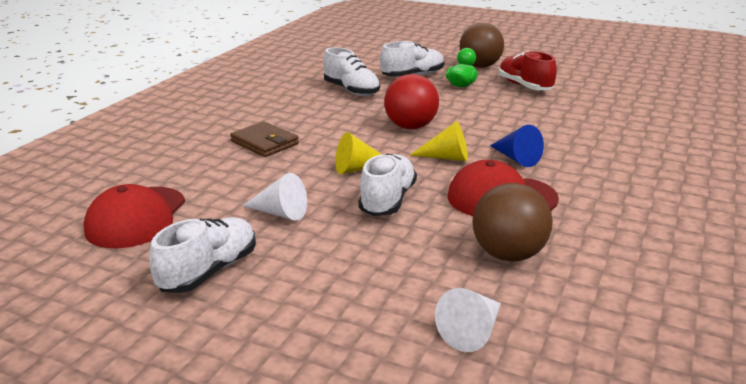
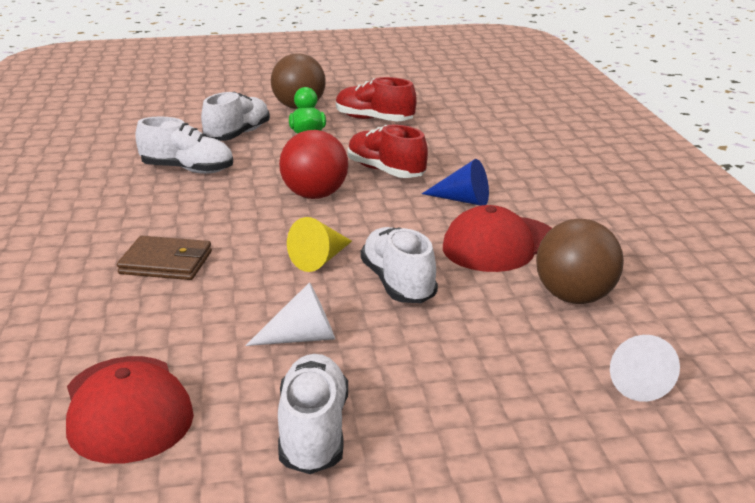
camera: 35 degrees left, 0 degrees up
yellow cone [409,121,468,161] -> none
none -> red shoe [347,124,428,178]

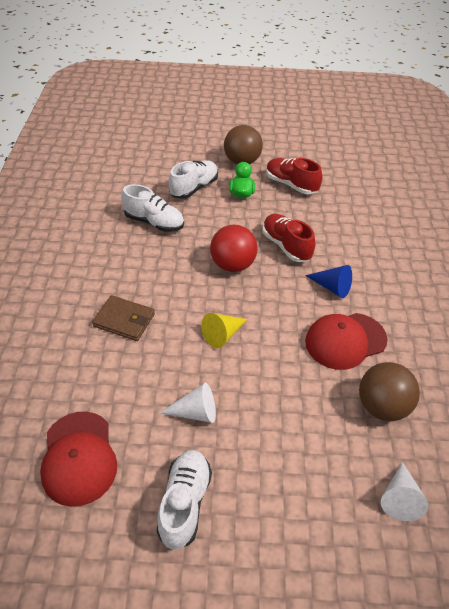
camera: 10 degrees right, 20 degrees up
white shoe [360,227,438,303] -> none

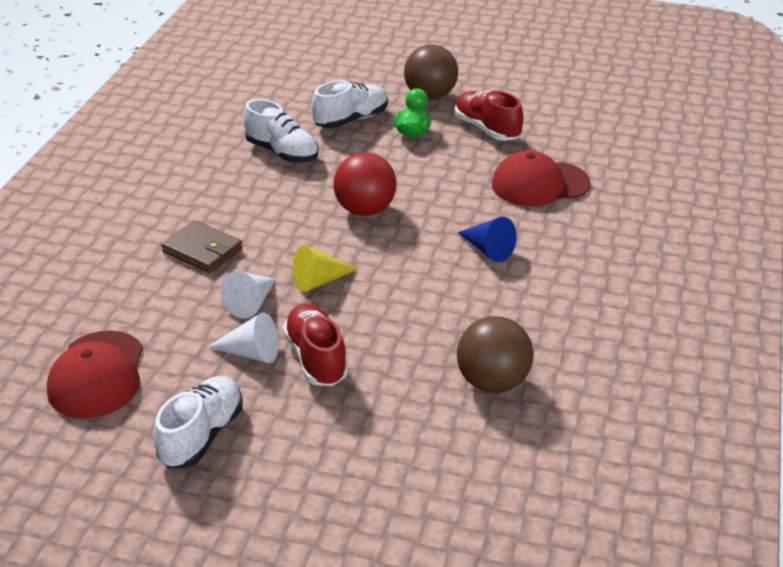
camera: 15 degrees right, 10 degrees down
red shoe [263,214,315,262] -> red shoe moved to [283,303,349,386]
red cap [305,313,387,370] -> red cap moved to [492,150,591,206]
white cone [381,462,428,521] -> white cone moved to [220,271,276,319]

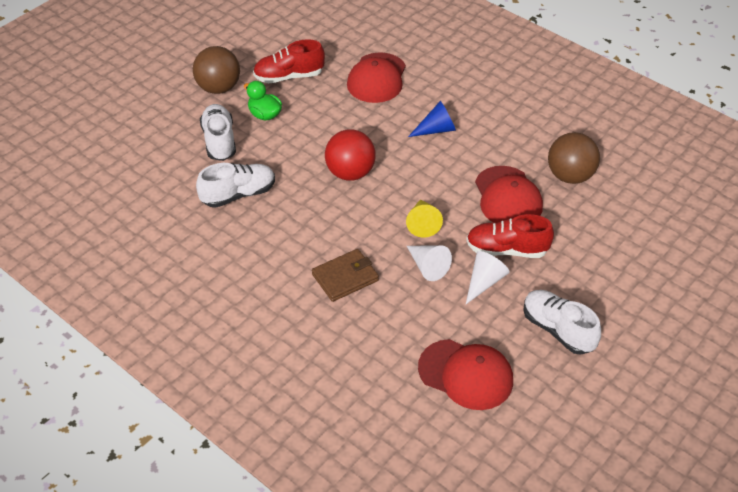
camera: 65 degrees left, 10 degrees up
none -> red cap [475,166,543,223]

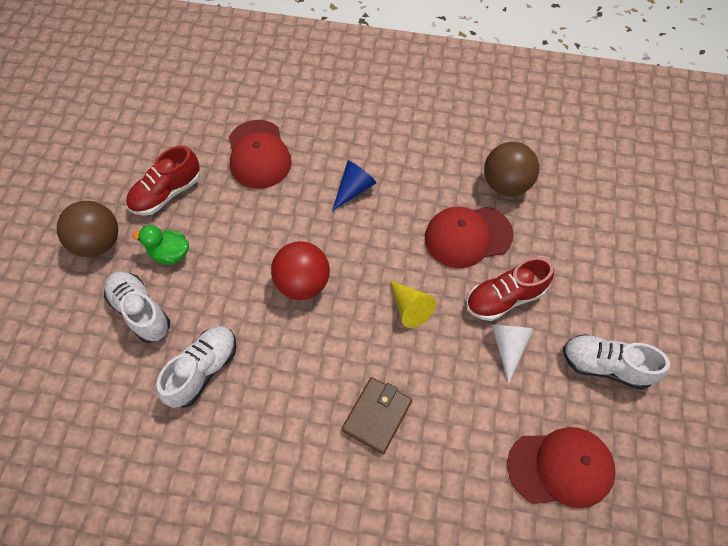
camera: 30 degrees left, 15 degrees up
white cone [407,245,452,281] -> none
red cap [475,166,543,223] -> red cap turned 120 degrees clockwise [425,207,514,268]

